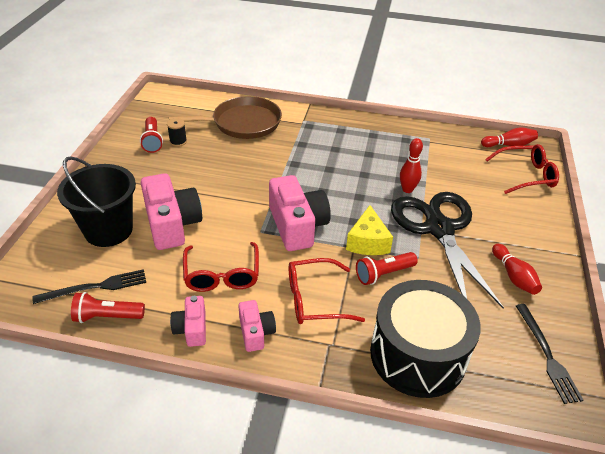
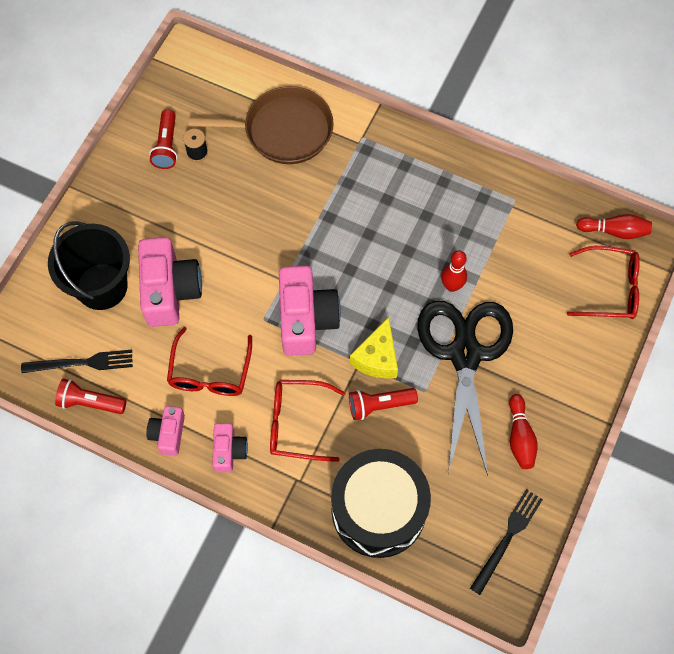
camera: 15 degrees right, 25 degrees up
black fork [516,304,584,404] -> black fork turned 150 degrees counterclockwise [470,489,543,595]

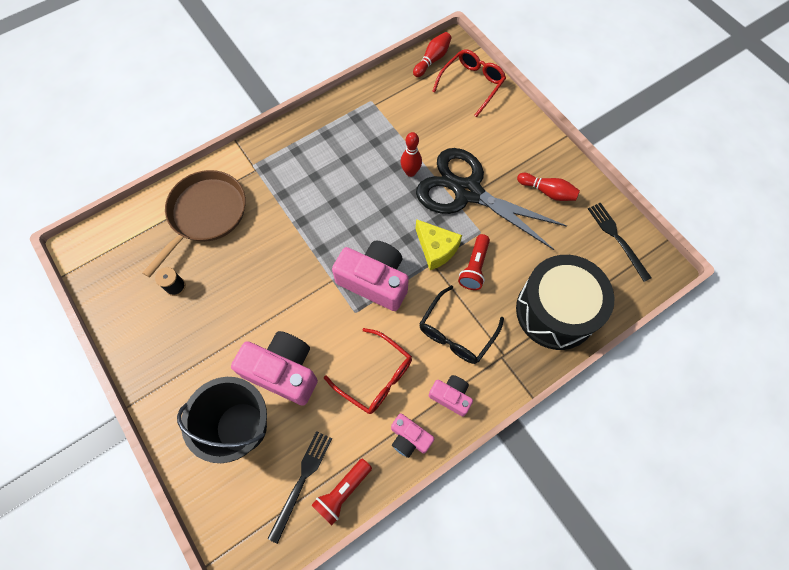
camera: 60 degrees left, 0 degrees up
red flashlight [149,110,177,169] -> none
red glasses [270,380,345,462] -> black glasses [419,285,504,364]

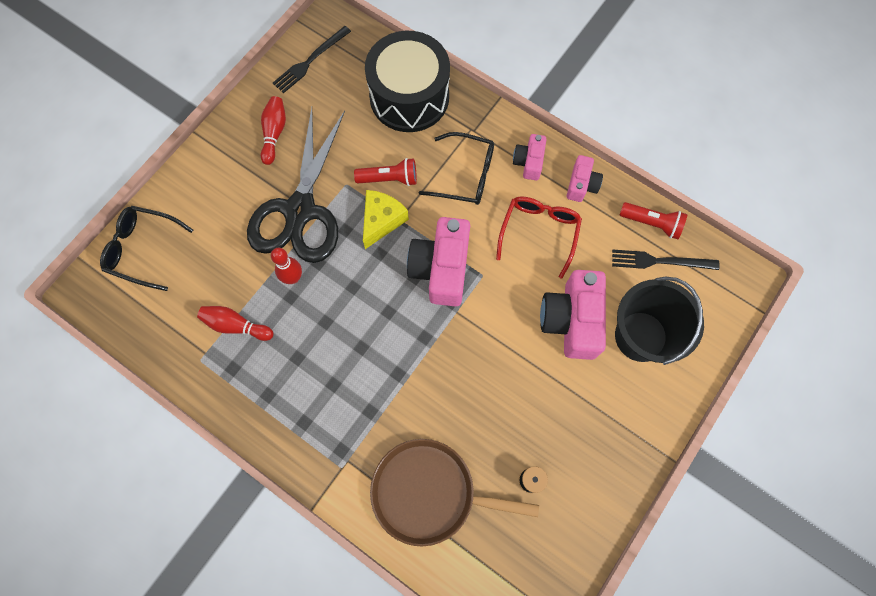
camera: 110 degrees left, 5 degrees up
red bowling pin [413,32,451,77] -> red bowling pin moved to [197,306,273,341]
red glasses [432,49,506,117] -> black glasses [100,206,193,291]

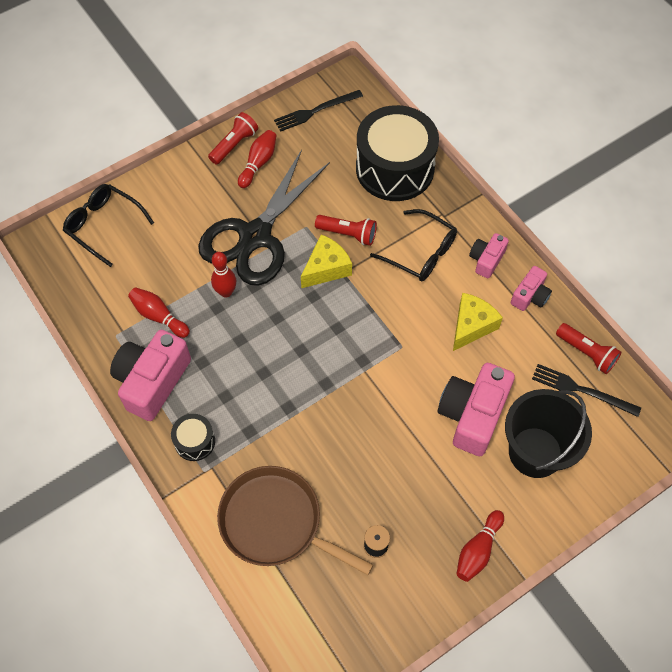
camera: 20 degrees right, 10 degrees down
pink camera [407,217,470,306] -> pink camera moved to [110,330,191,421]
red glasses [496,196,582,279] -> yellow cheese [453,293,503,351]
none -> black drum [171,414,215,461]
none -> red flashlight [208,112,258,165]
none -> red bowling pin [456,510,504,582]

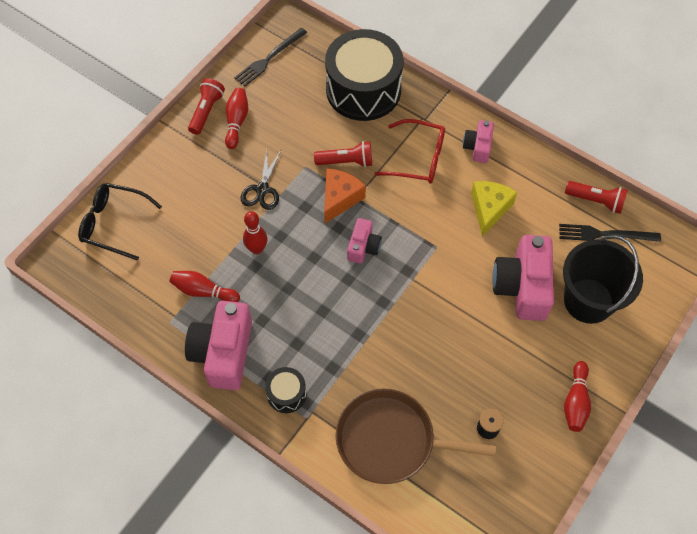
camera: 20 degrees left, 0 degrees up
black scissors [198,150,330,286] -> black scissors [240,150,281,210], size x0.45
yellow cheese [301,234,352,288] -> orange cheese [324,168,366,223]
black glasses [370,209,457,281] -> red glasses [374,119,445,184]
pink camera [511,266,552,311] -> pink camera moved to [347,218,382,264]

